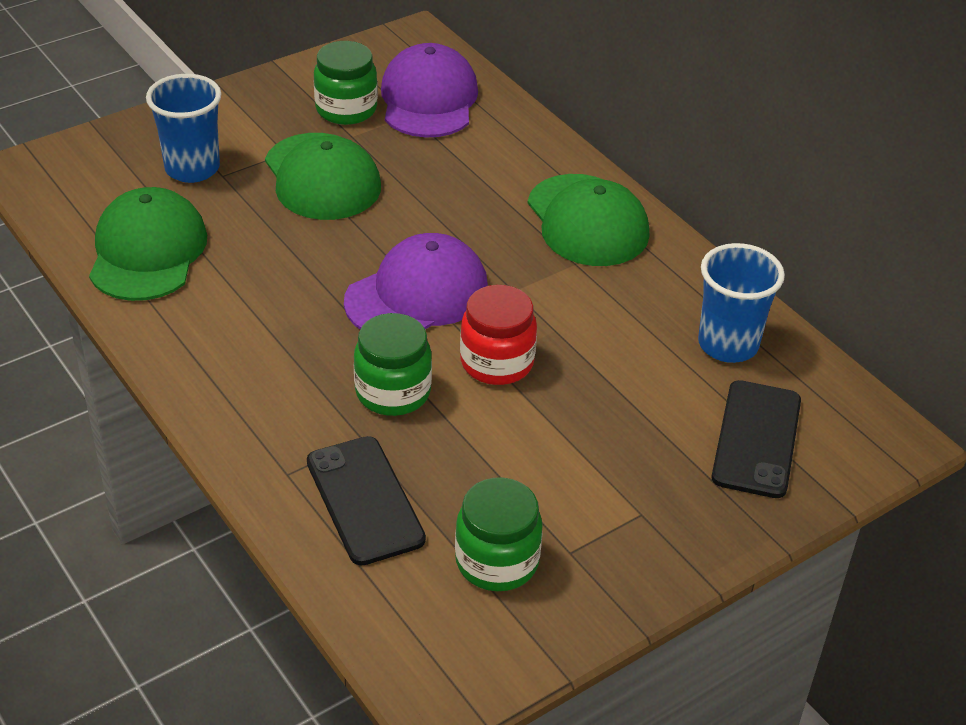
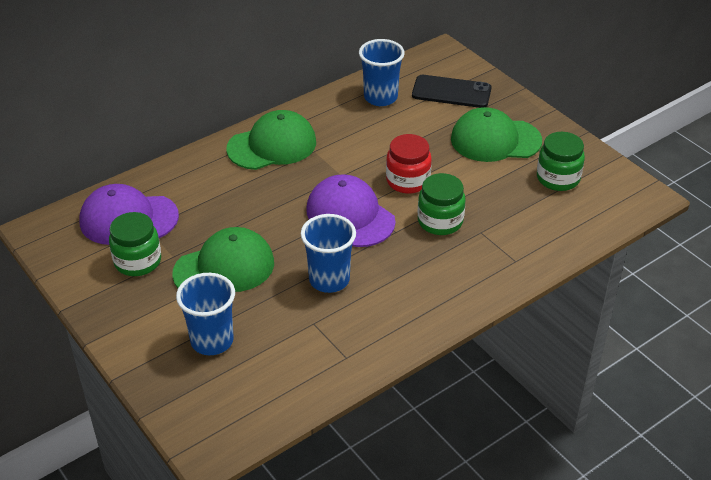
camera: 90 degrees left, 0 degrees up
green cap [89,187,207,301] -> green cap moved to [451,107,542,162]
black phone [307,436,426,566] -> none
none -> blue cup [301,214,356,293]

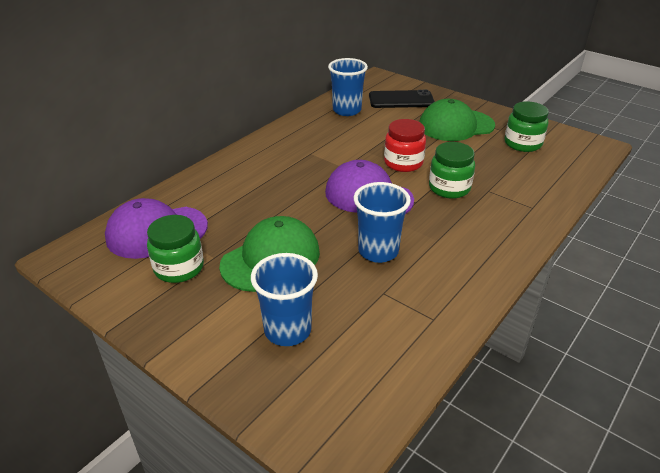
camera: 15 degrees left, 5 degrees down
green cap [226,110,316,170] -> none

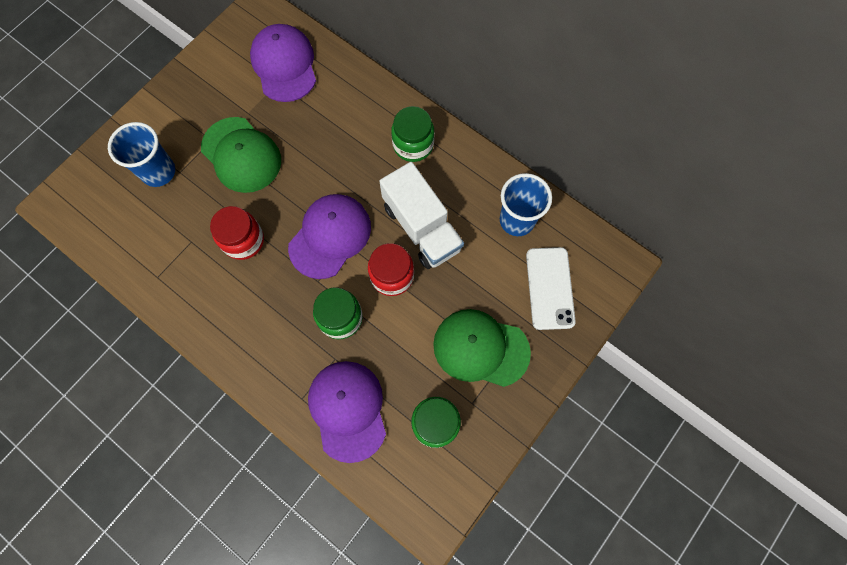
camera: 90 degrees right, 35 degrees up
green jar [147,215,204,283] -> green jar moved to [391,106,434,162]
blue cup [354,182,411,263] -> red jar [210,206,264,260]
black phone [369,90,435,108] -> white phone [526,247,576,330]
green cap [419,99,495,141] -> green cap turned 60 degrees counterclockwise [433,309,531,387]
none -> purple cap [308,361,386,463]
none -> white truck [379,162,464,269]

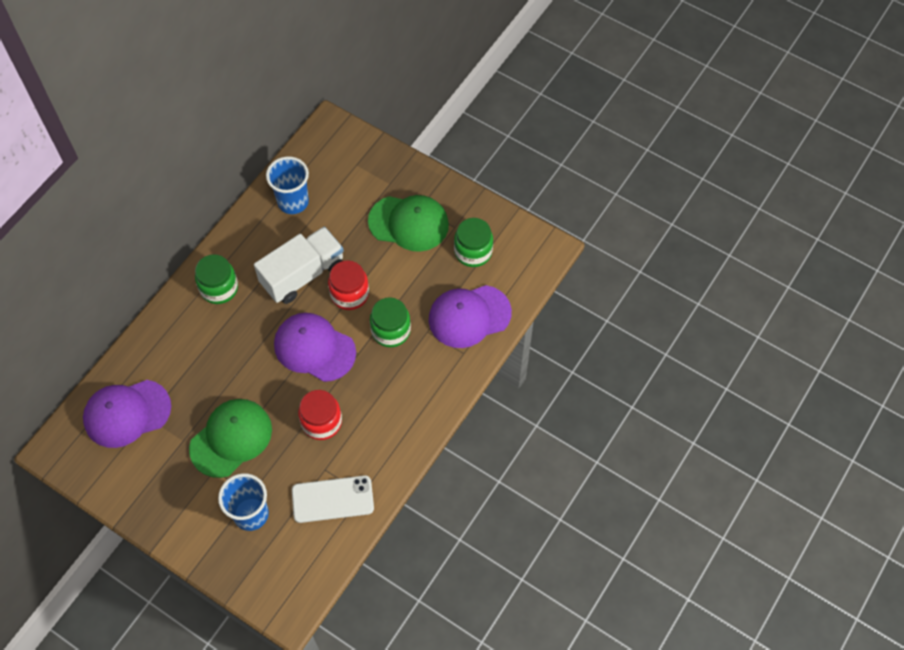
camera: 95 degrees left, 10 degrees down
green cap [433,309,531,387] -> green cap turned 90 degrees counterclockwise [368,195,449,252]
white phone [526,247,576,330] -> white phone moved to [292,475,374,523]

